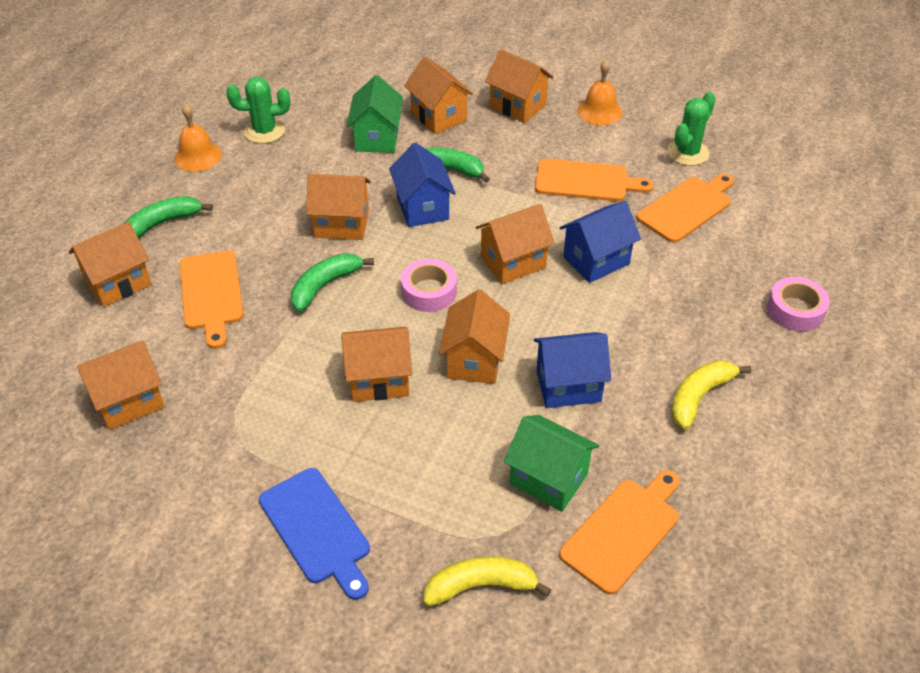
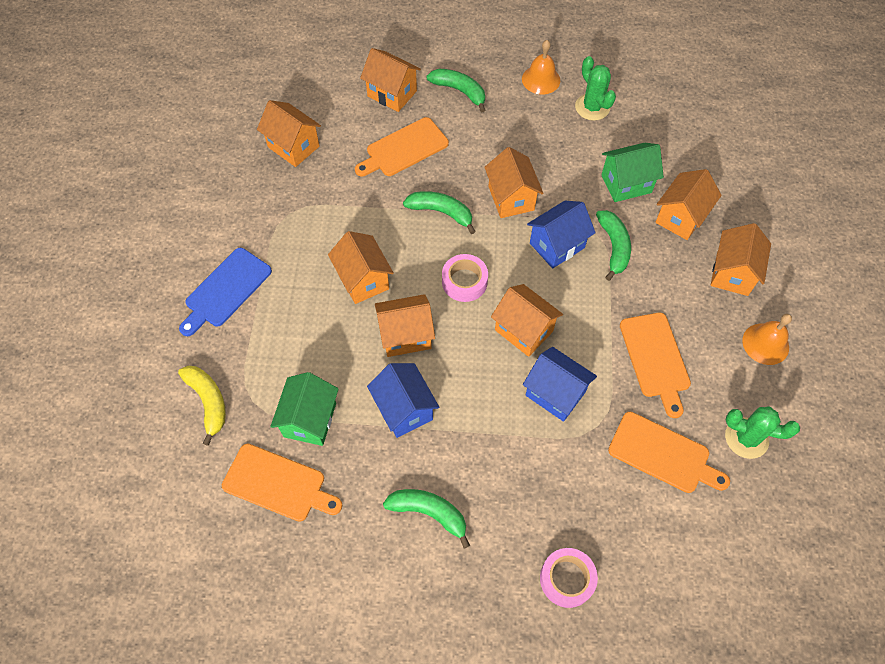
camera: 70 degrees right, 15 degrees up
yellow banana [671,360,751,430] -> green banana [383,489,470,548]

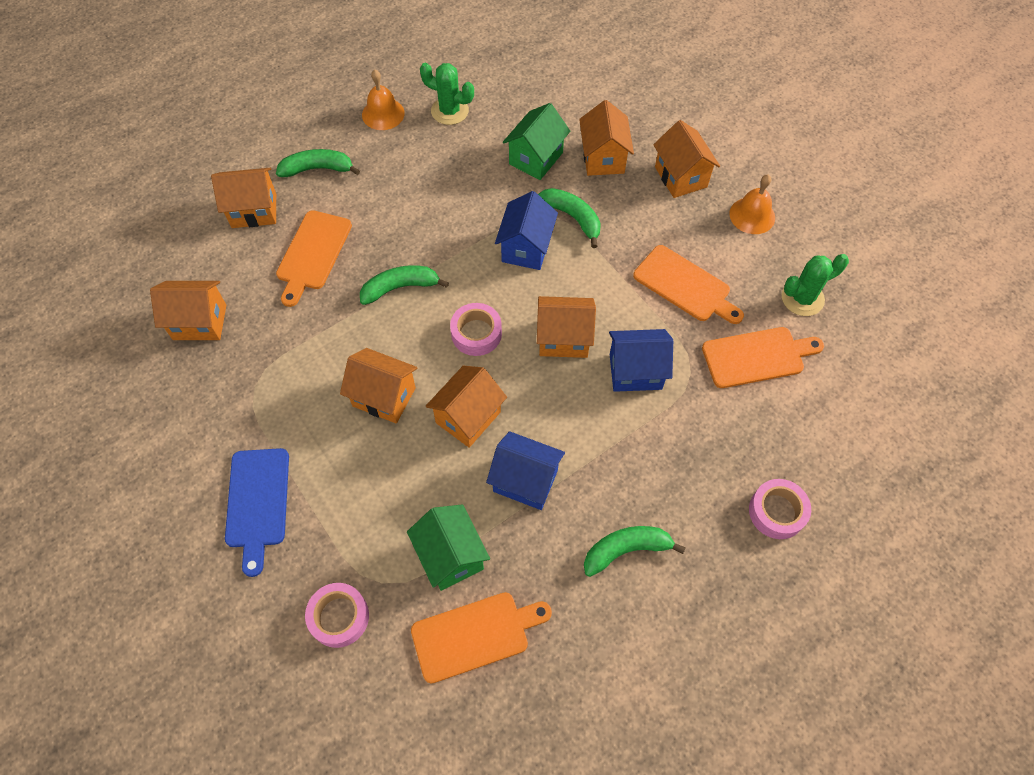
camera: 40 degrees left, 0 degrees up
yellow banana [178,366,226,446] -> pink tape [305,583,369,648]
orange house [484,147,543,218] -> none

